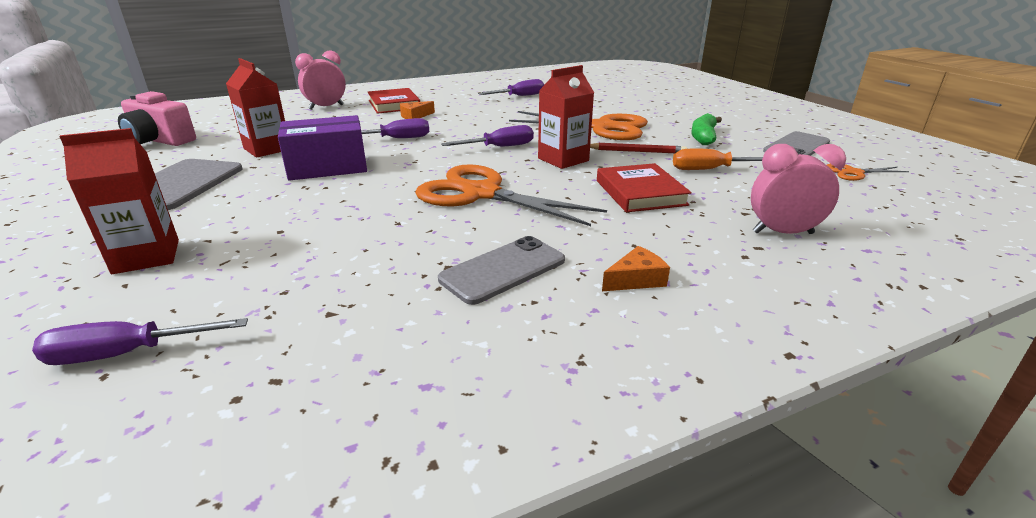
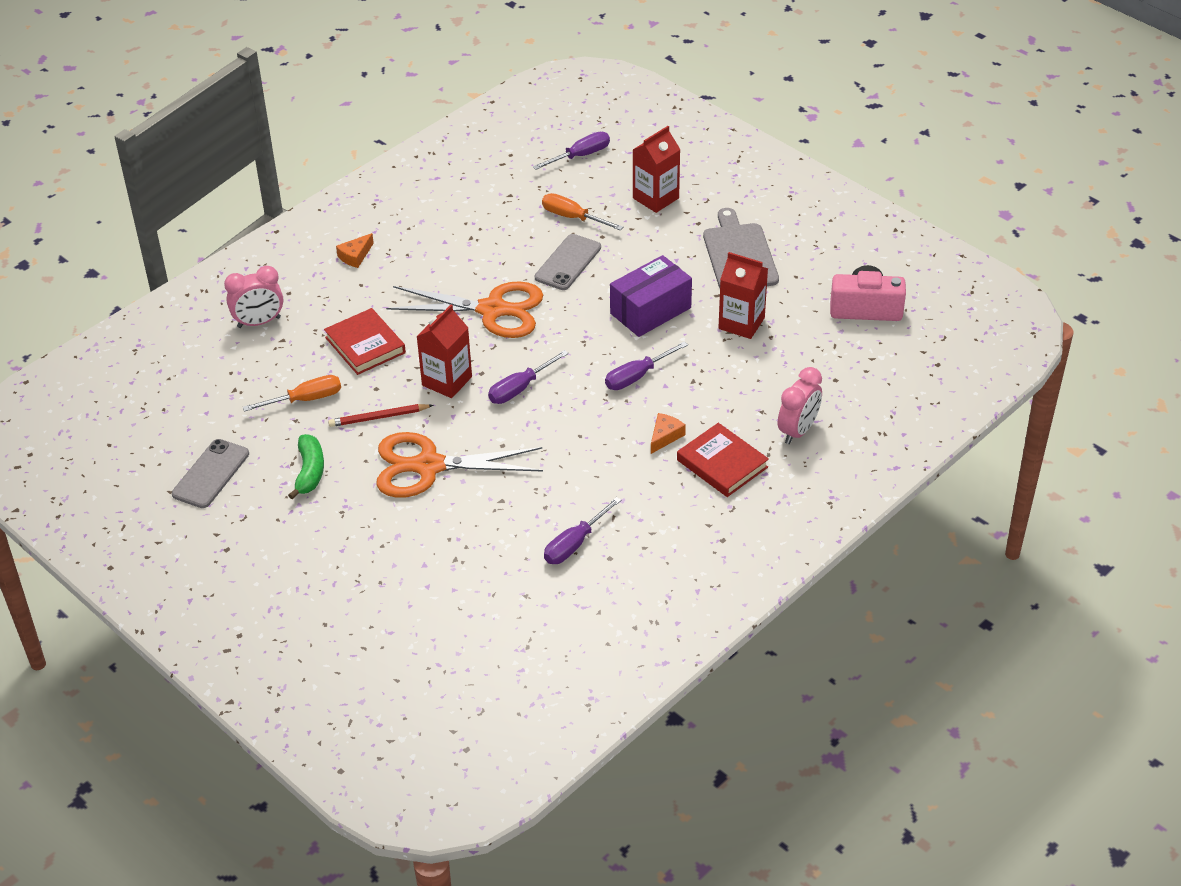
camera: 160 degrees right, 15 degrees up
grey phone [438,236,565,305] -> grey phone moved to [535,234,601,290]
orange scissors [827,164,909,181] -> none
none -> orange screwdriver [542,193,623,231]

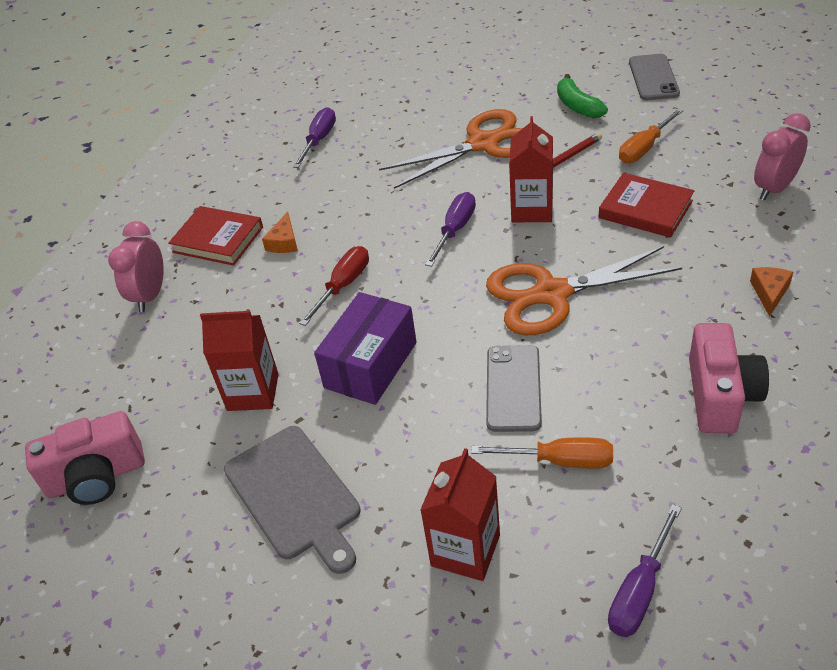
camera: 160 degrees right, 0 degrees up
purple screwdriver [605,341,688,390] -> red screwdriver [299,246,369,326]
none -> pink camera [689,323,769,433]

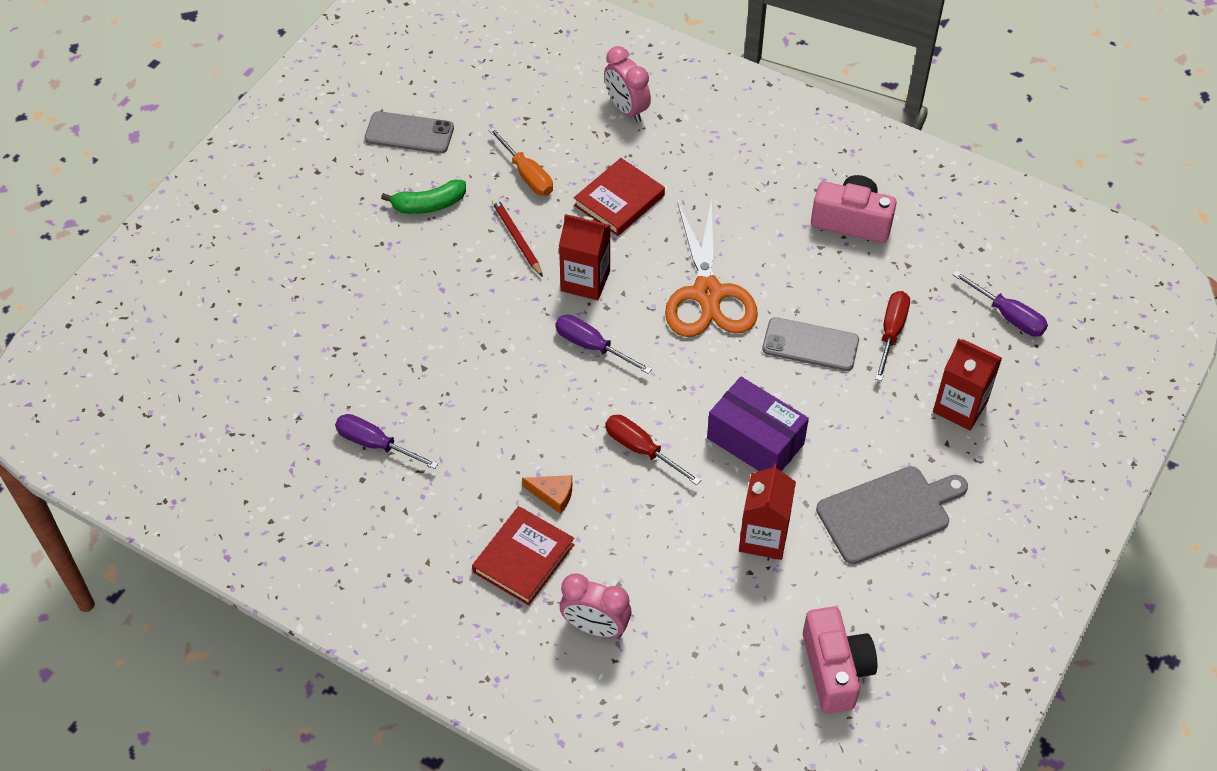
camera: 85 degrees left, 10 degrees up
orange scissors [379,109,523,189] -> none
orange screwdriver [471,437,613,469] -> red screwdriver [875,291,910,381]
orange cheese [750,267,793,317] -> none

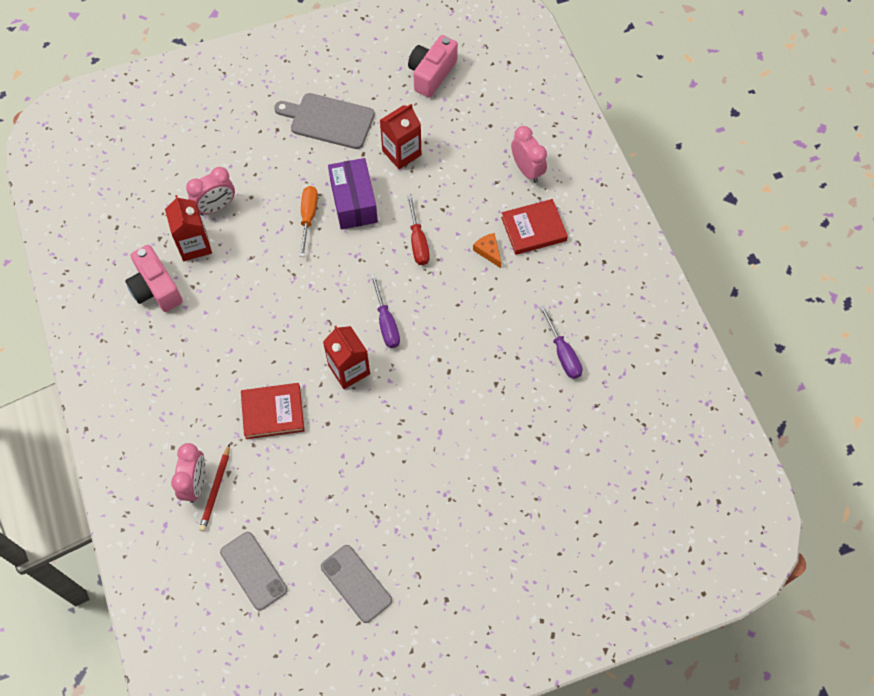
camera: 140 degrees left, 10 degrees up
green banana [381,180,466,214] -> none
orange screwdriver [488,127,553,196] -> orange screwdriver moved to [299,186,318,257]
red pencil [492,198,543,277] -> red pencil moved to [199,444,230,532]
orange scissors [665,199,758,337] -> none
grey phone [762,317,859,371] -> grey phone moved to [220,532,288,611]
red screwdriver [875,291,910,381] -> pink clock [186,167,235,215]
red carton [933,338,1002,430] -> red carton moved to [165,195,212,261]
purple screwdriver [953,270,1048,336] -> none

